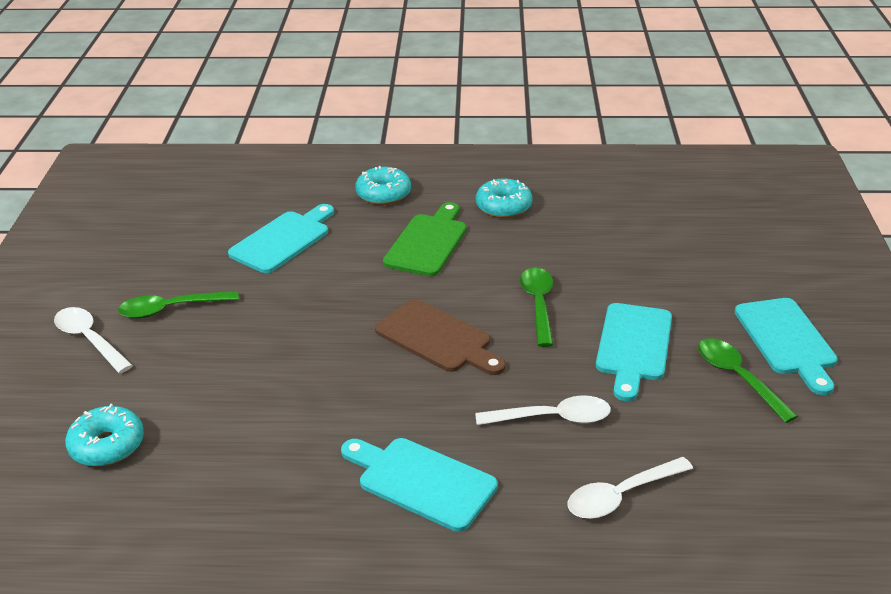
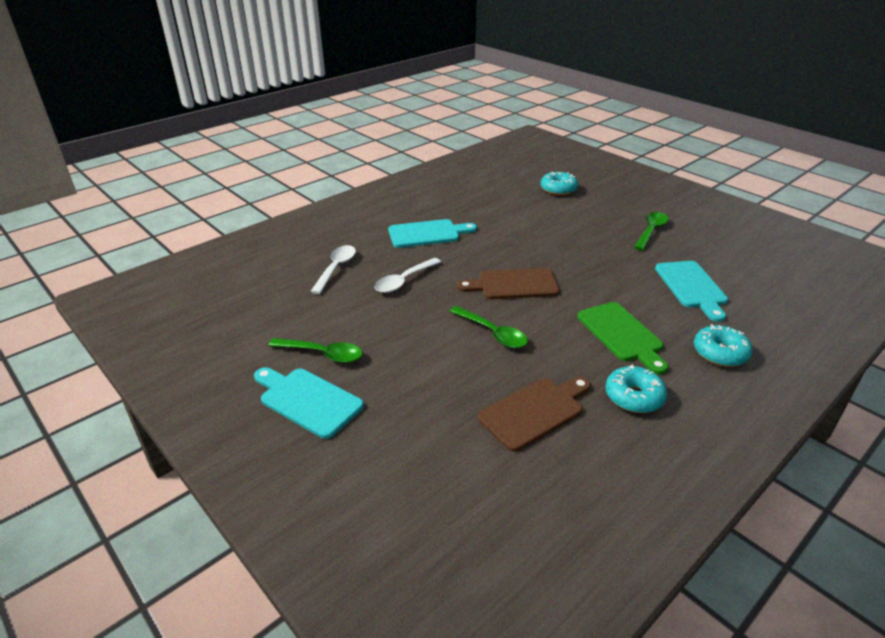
camera: 135 degrees right, 0 degrees up
white spoon [54,307,133,373] -> none
turquoise cutting board [596,303,672,401] -> none
none -> brown cutting board [478,377,591,452]

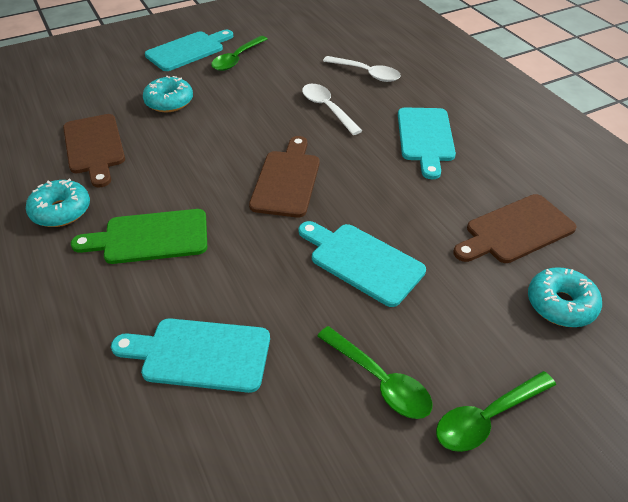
camera: 105 degrees right, 10 degrees up
green spoon [450,306,528,348] -> green spoon moved to [436,371,556,452]
turquoise donut [694,324,753,367] -> turquoise donut moved to [143,76,193,112]
none -> turquoise cutting board [299,221,426,307]
none -> brown cutting board [453,194,577,263]

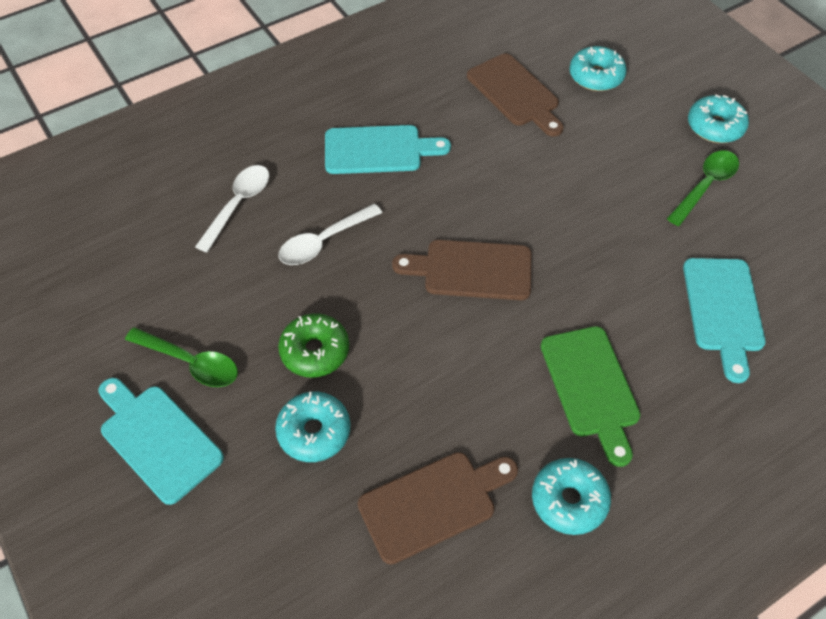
camera: 95 degrees left, 10 degrees up
turquoise cutting board [299,221,426,307] -> none
green spoon [436,371,556,452] -> turquoise donut [688,94,749,143]
none -> green donut [278,313,349,378]

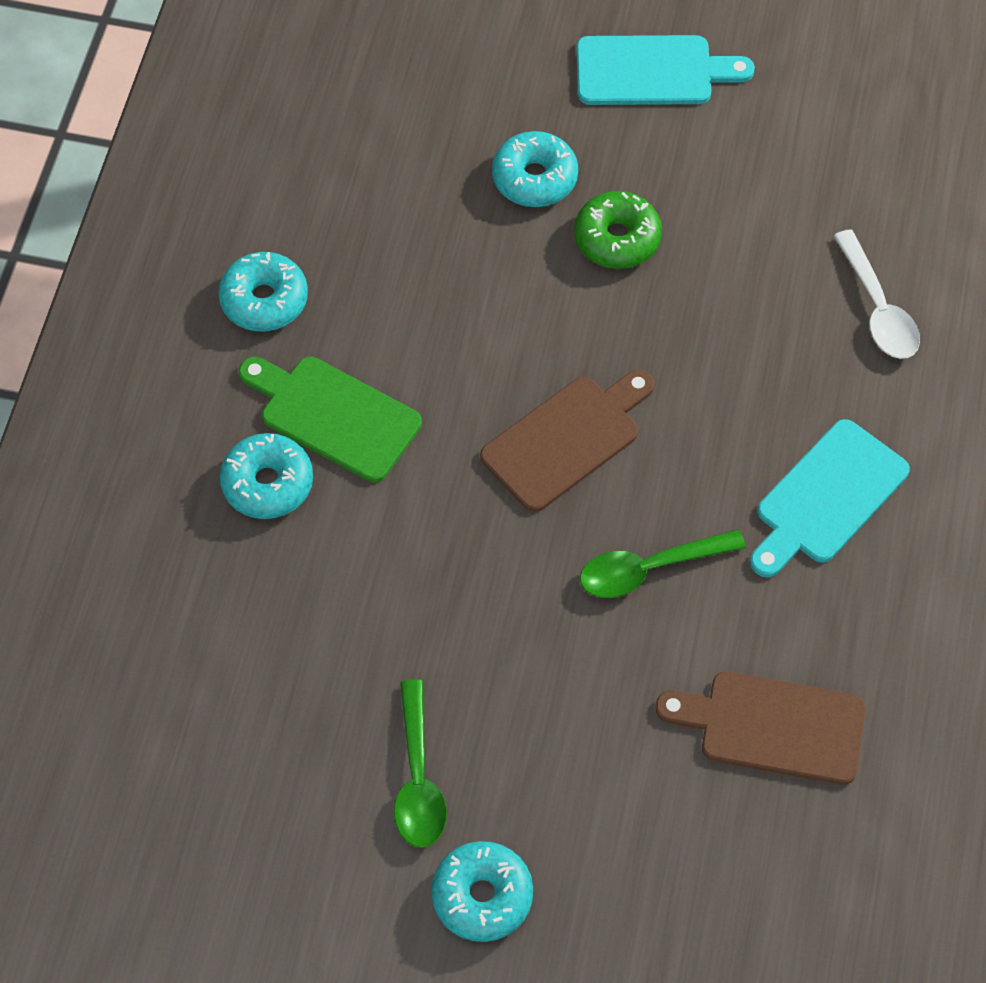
camera: 135 degrees right, 5 degrees up
green spoon [125,327,238,387] -> green spoon moved to [580,529,746,598]
white spoon [279,204,382,265] -> none
brown cutting board [358,452,518,564] -> none
turquoise donut [569,46,627,91] -> turquoise donut moved to [220,433,313,519]
turquoise cutting board [683,258,766,383] -> none

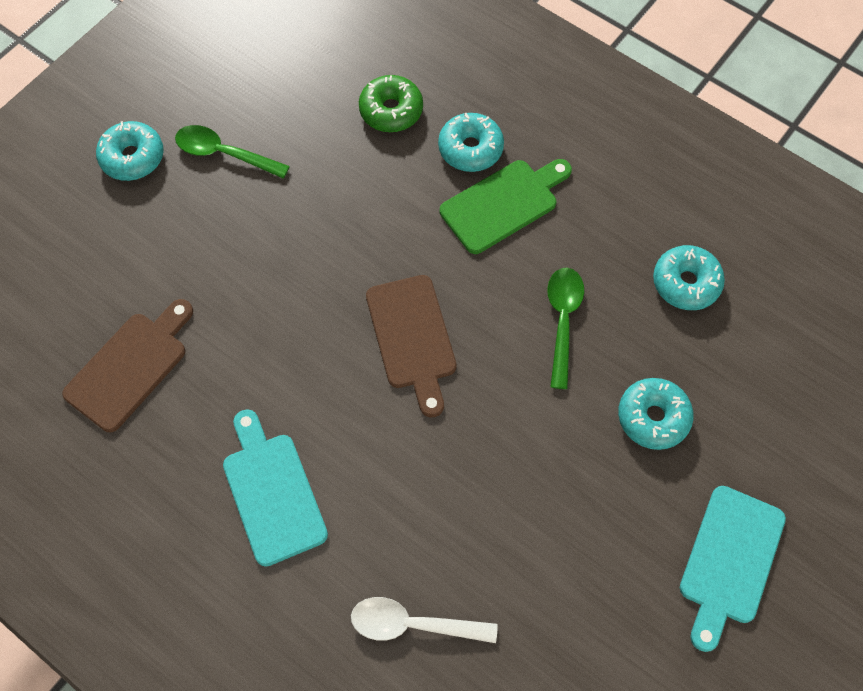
camera: 115 degrees right, 5 degrees up
turquoise donut [218,252,308,331] -> turquoise donut moved to [653,245,725,310]
green donut [574,191,662,269] -> green donut moved to [359,75,423,132]
green spoon [580,529,746,598] -> green spoon moved to [547,268,584,389]

